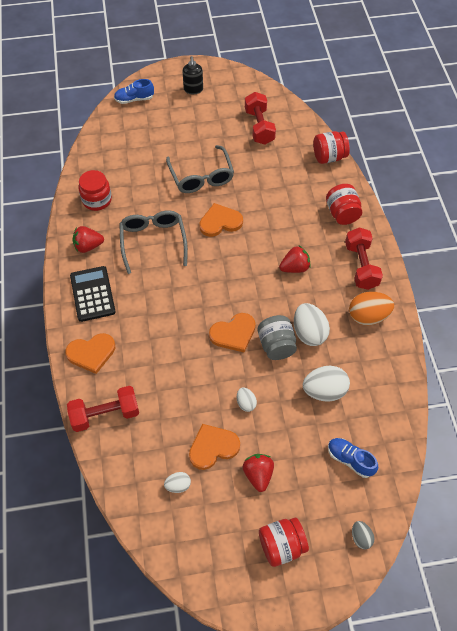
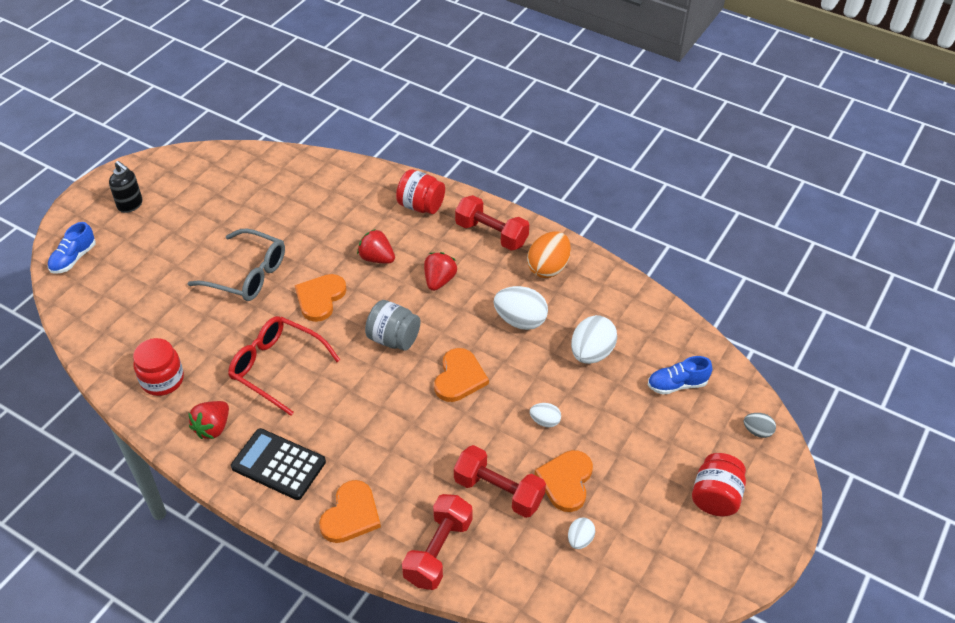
camera: 50 degrees left, 10 degrees down
grey glasses [119,210,188,274] -> red glasses [228,316,340,416]
red strawberry [243,454,274,492] -> red strawberry moved to [357,229,395,264]
red dumbbell [245,92,276,145] -> red dumbbell moved to [454,445,546,518]
grey jar [258,315,297,360] -> grey jar moved to [365,300,420,351]
red jar [313,131,350,164] -> none

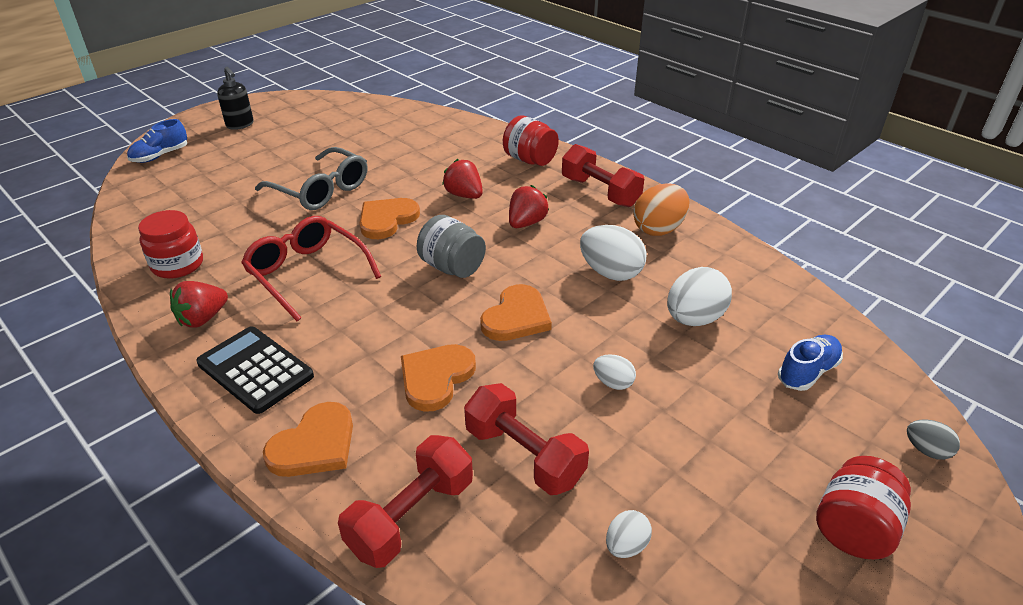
camera: 15 degrees right, 10 degrees down
orange heart [535,450,593,512] -> orange heart moved to [401,344,476,412]
blue shoe [648,356,712,395] -> blue shoe turned 135 degrees clockwise [778,335,843,391]

